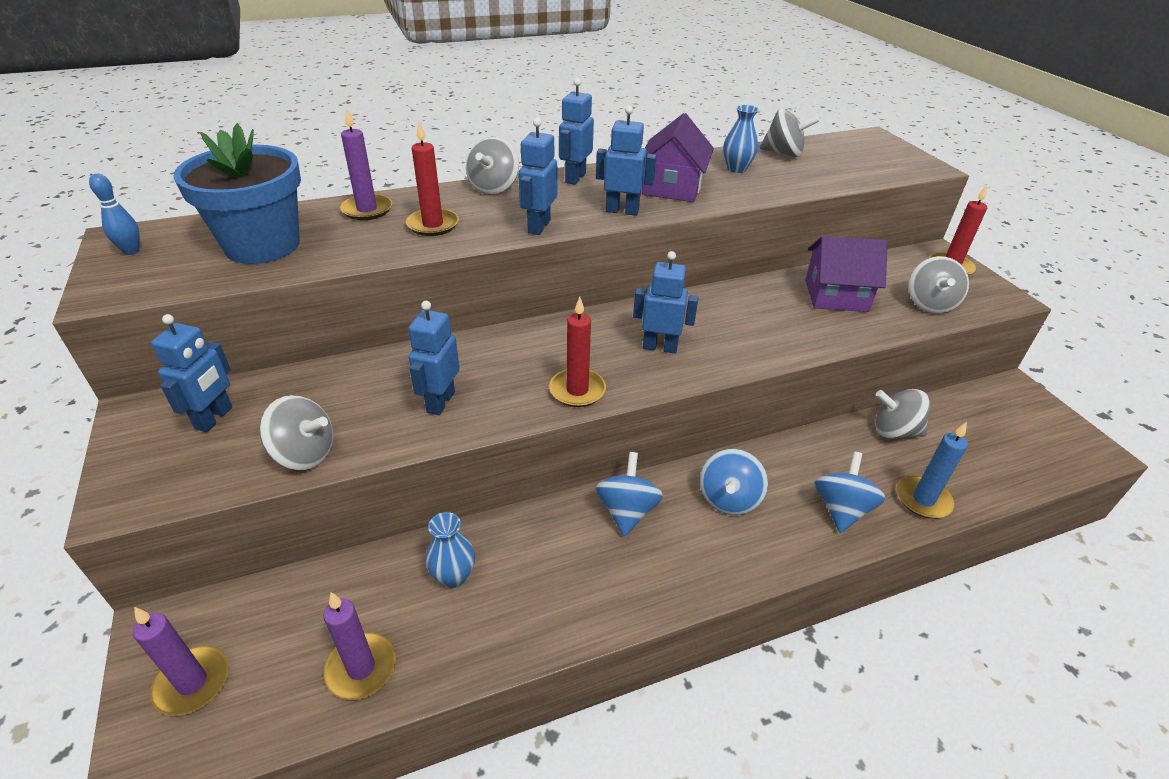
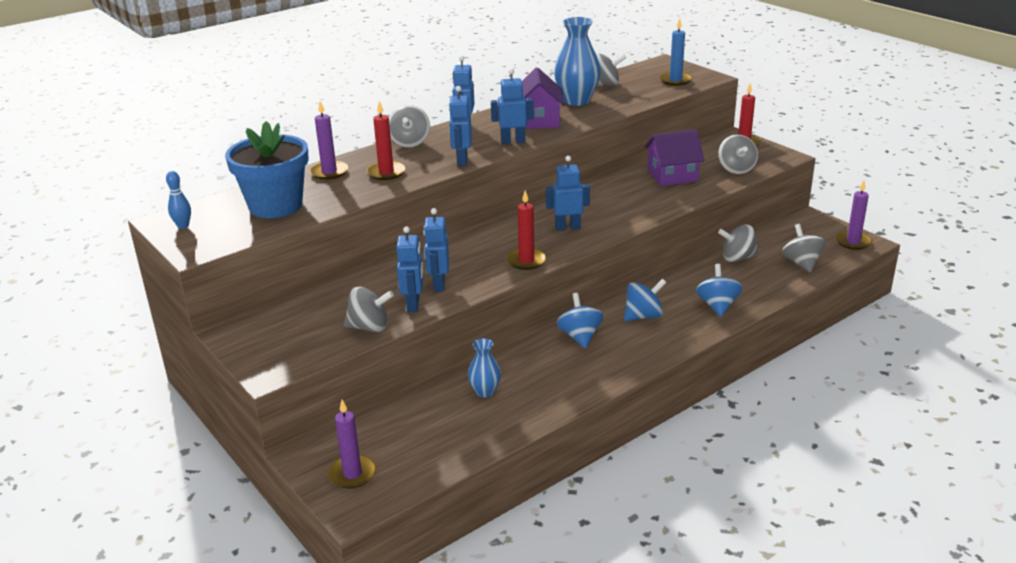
camera: 15 degrees left, 10 degrees down
blue robot [151,314,232,432] -> blue robot moved to [396,226,423,312]
purple candle [323,592,396,700] -> purple candle moved to [836,180,872,250]
blue spinning top [700,449,768,515] -> blue spinning top turned 120 degrees counterclockwise [624,279,667,321]
blue vase [723,105,759,173] -> blue vase [554,17,601,106], size x1.79
blue candle [897,422,968,519] -> blue candle moved to [660,18,692,86]
none -> grey spinning top [782,224,825,273]

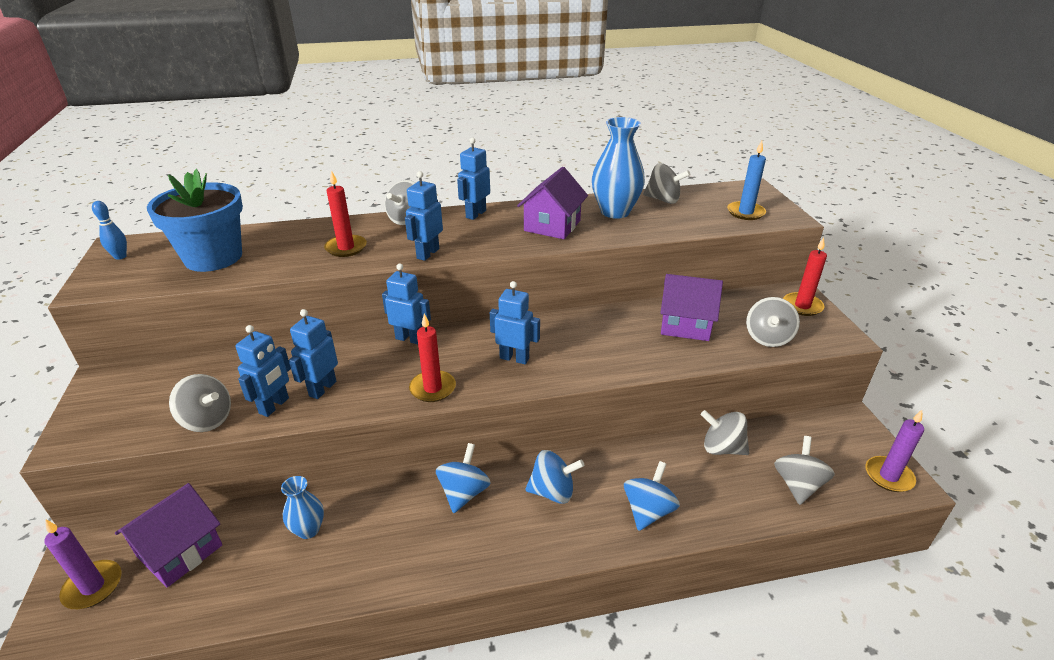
camera: 25 degrees right, 5 degrees up
purple candle [310,101,348,180] -> none
blue robot [491,69,534,144] -> blue robot moved to [382,263,431,344]
none -> purple house [115,483,222,587]

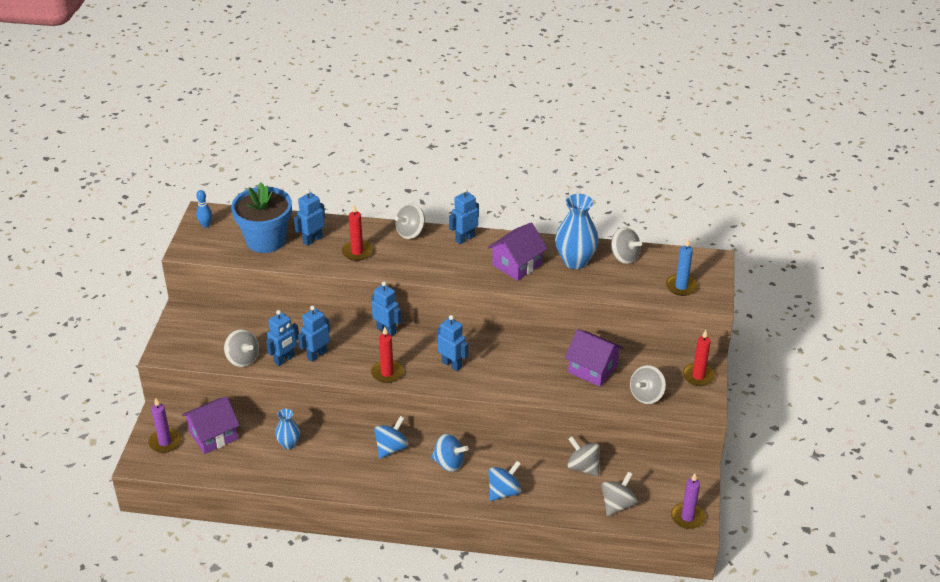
camera: 20 degrees right, 5 degrees up
blue robot [405,171,443,261] -> blue robot moved to [294,189,325,246]

